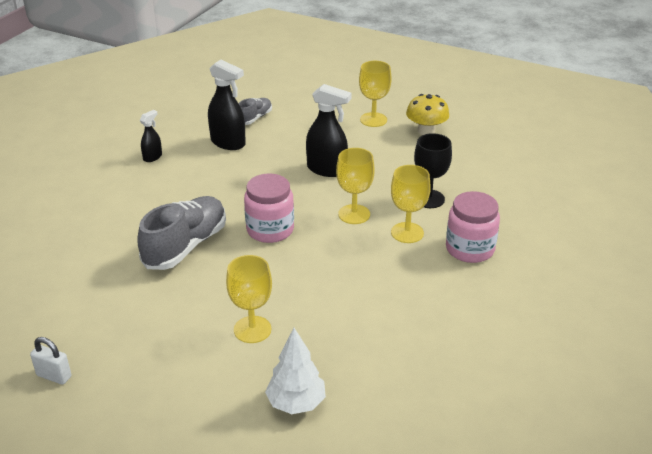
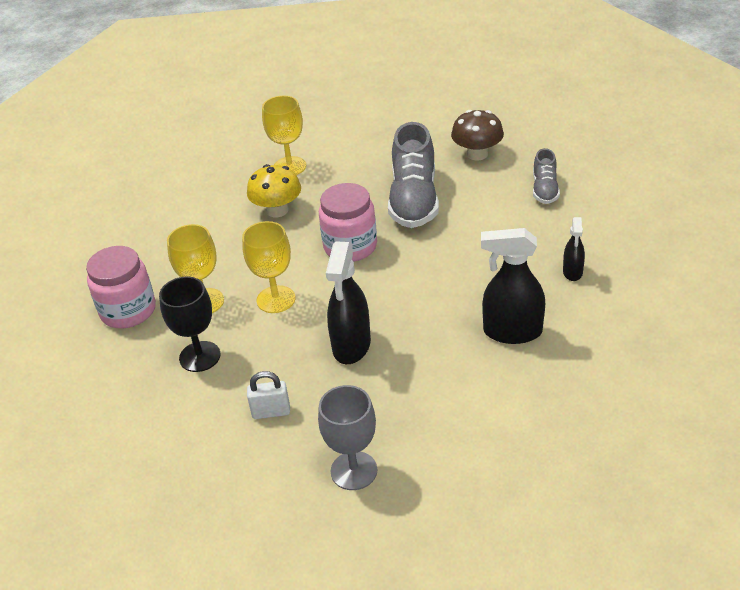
camera: 155 degrees right, 5 degrees up
white padlock [30,337,72,385] -> white padlock moved to [247,371,290,419]
grey shoe [238,98,272,125] -> grey shoe moved to [533,148,560,204]
white tree [265,328,326,414] -> none
black spray bottle [306,84,351,177] -> black spray bottle turned 75 degrees counterclockwise [326,241,371,364]
yellow goblet [359,61,392,127] -> grey goblet [318,385,377,490]
yellow mushroom [406,94,449,135] -> yellow mushroom moved to [247,164,301,217]
none -> brown mushroom [451,110,504,160]

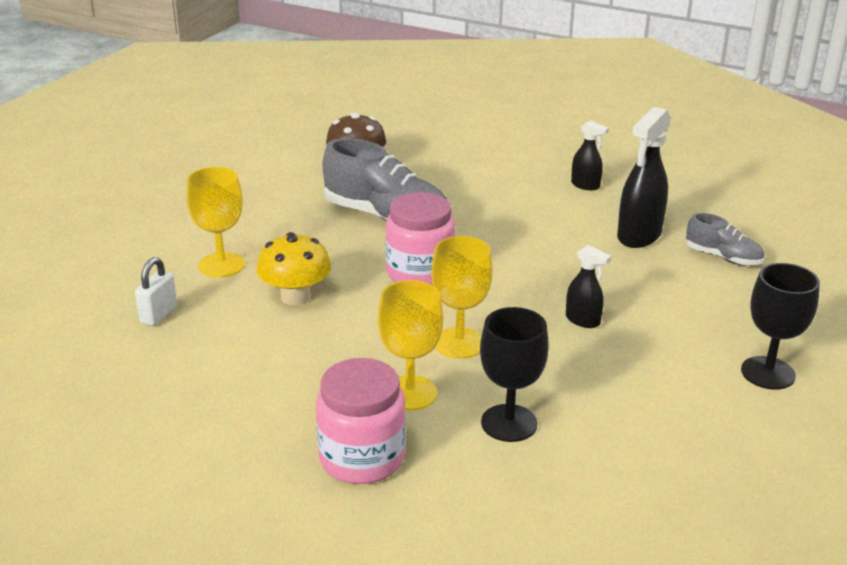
camera: 65 degrees left, 10 degrees down
white padlock [247,371,290,419] -> white padlock moved to [135,257,177,326]
grey goblet [318,385,377,490] -> black goblet [741,263,820,390]
black spray bottle [326,241,371,364] -> black spray bottle [566,245,611,328], size x0.55
grey shoe [533,148,560,204] -> grey shoe moved to [686,213,764,266]

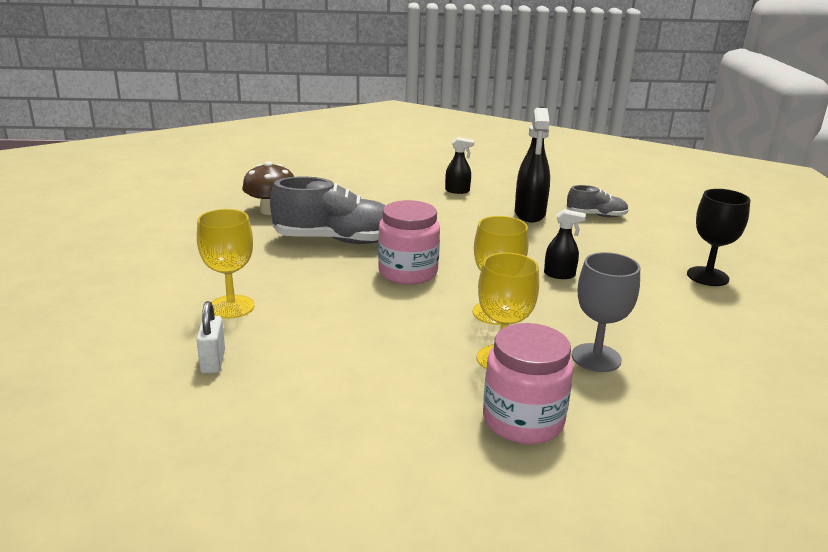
camera: 30 degrees left, 5 degrees down
yellow mushroom [257,232,331,305] -> none
black goblet [480,307,549,442] -> grey goblet [572,252,640,372]

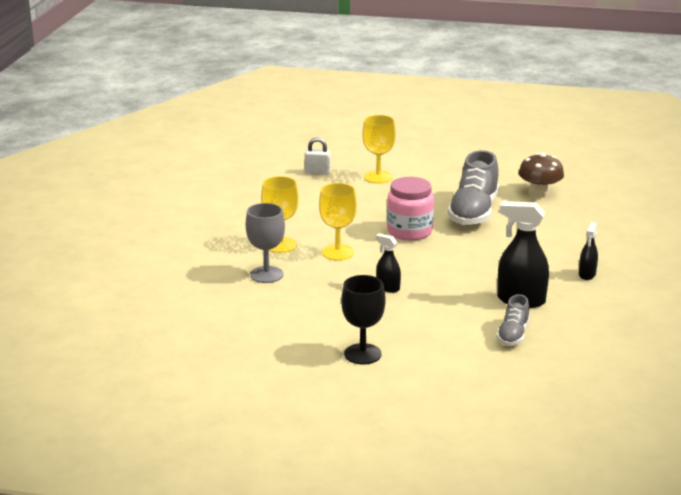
camera: 105 degrees right, 0 degrees up
pink jar [483,323,573,444] -> none
black spray bottle [544,209,586,279] -> black spray bottle turned 105 degrees clockwise [375,233,401,293]

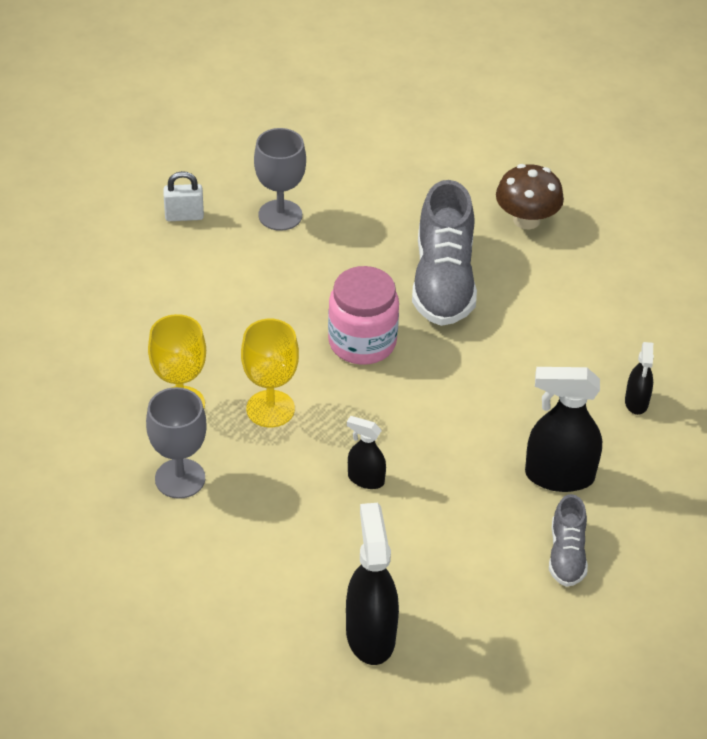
camera: 15 degrees left, 20 degrees up
black goblet [341,275,386,365] -> black spray bottle [346,503,399,665]
yellow goblet [362,115,396,183] -> grey goblet [254,128,306,231]

